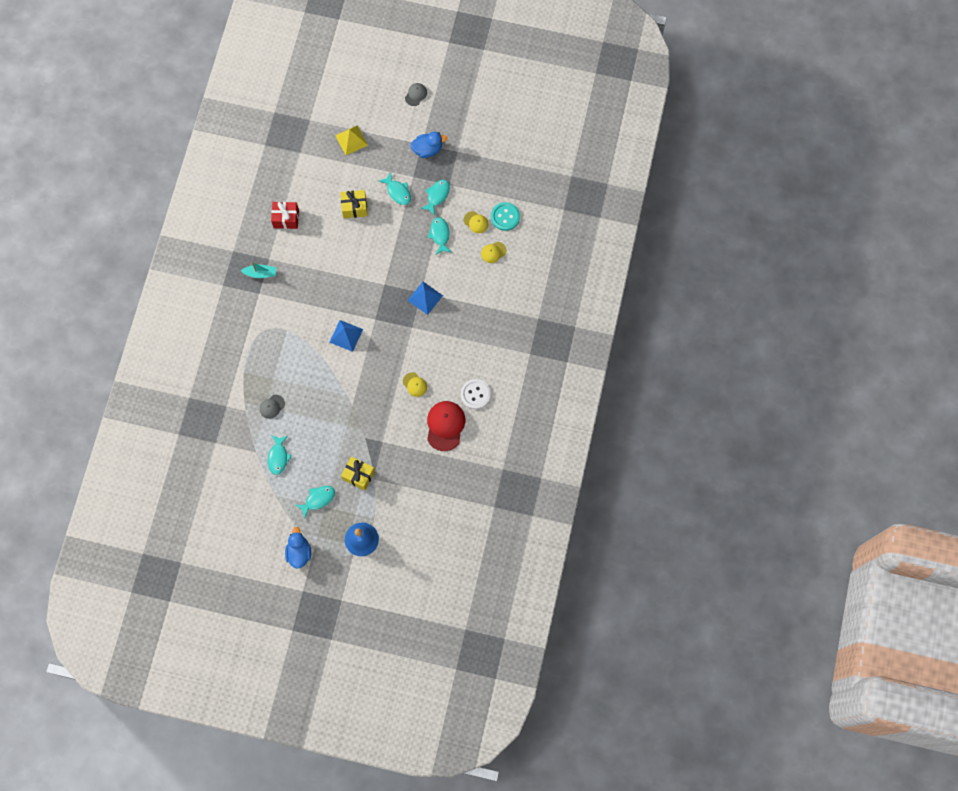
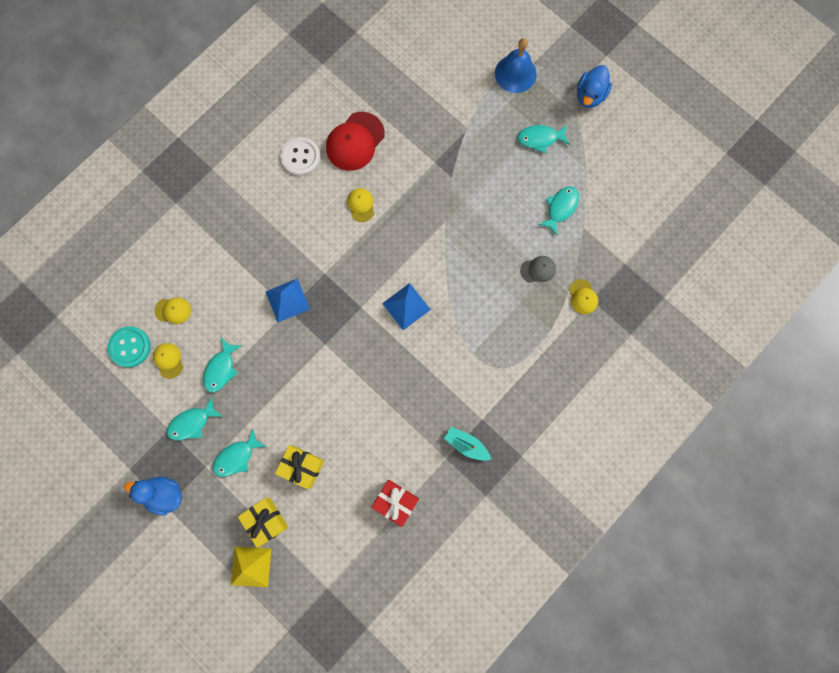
camera: 150 degrees left, 5 degrees up
yellow gift [341,457,375,490] -> yellow gift moved to [238,498,288,548]
turquoise fish [379,172,411,205] -> turquoise fish turned 120 degrees counterclockwise [213,428,267,477]
grey cap [405,83,427,106] -> none
none -> yellow cap [569,279,598,314]

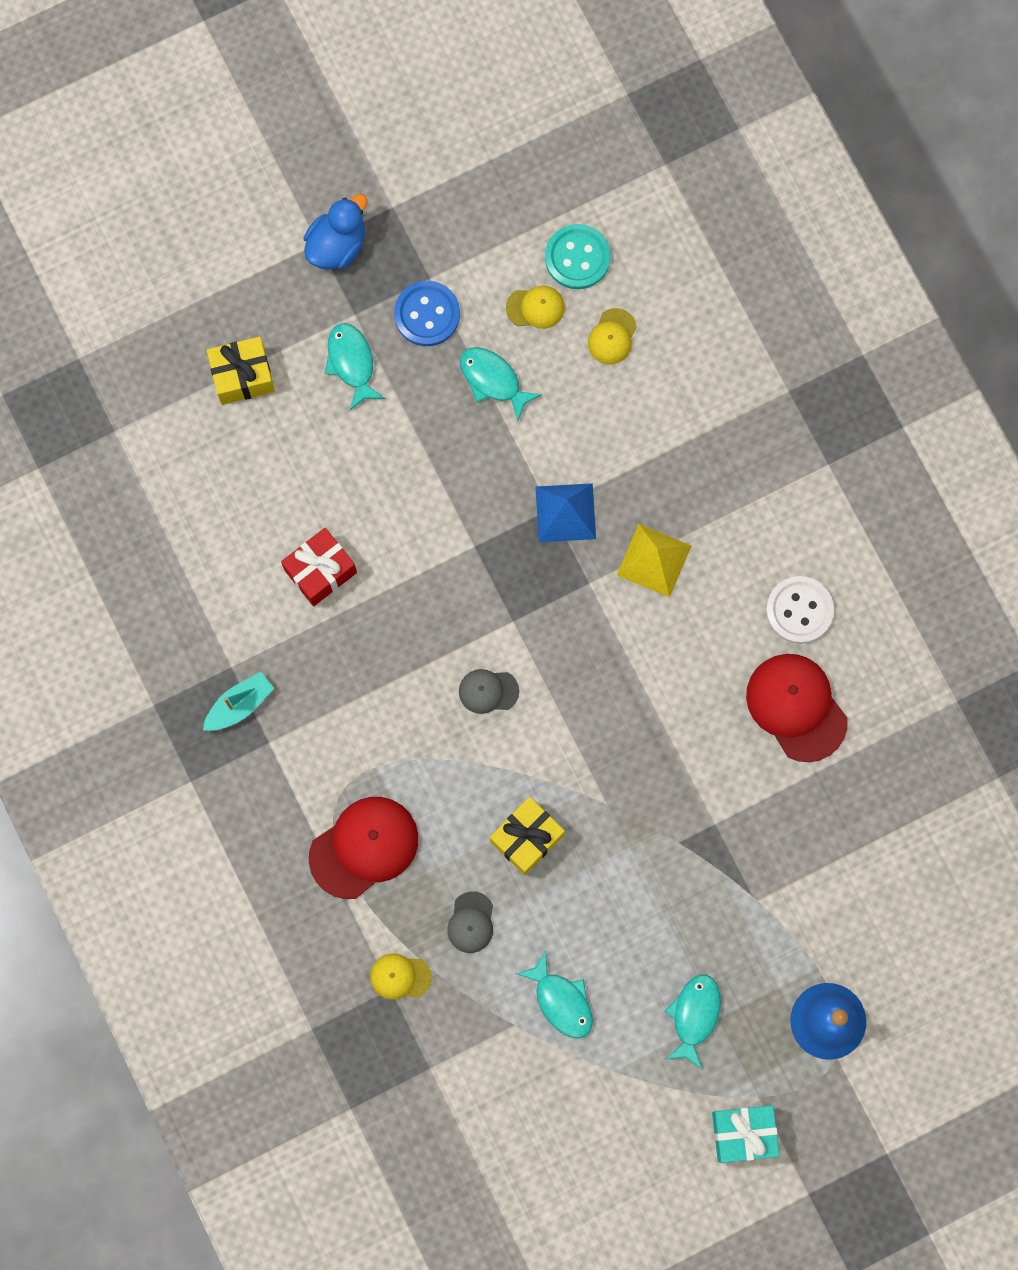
camera: 110 degrees right, 0 degrees up
turquoise fish [167,397,223,441] -> blue button [394,281,460,346]
yellow pyramid [231,547,271,587] -> yellow pyramid moved to [617,524,691,597]
yellow gift [275,445,324,489] -> yellow gift moved to [490,797,565,875]
yellow cap [347,188,374,222] -> none
red gift [371,480,419,527] -> red gift moved to [281,528,357,606]
blue pyramid [382,283,431,330] -> grey cap [459,669,519,714]
blue duck [577,65,612,108] -> turquoise gift [712,1105,780,1163]
none -> red cap [309,797,418,899]

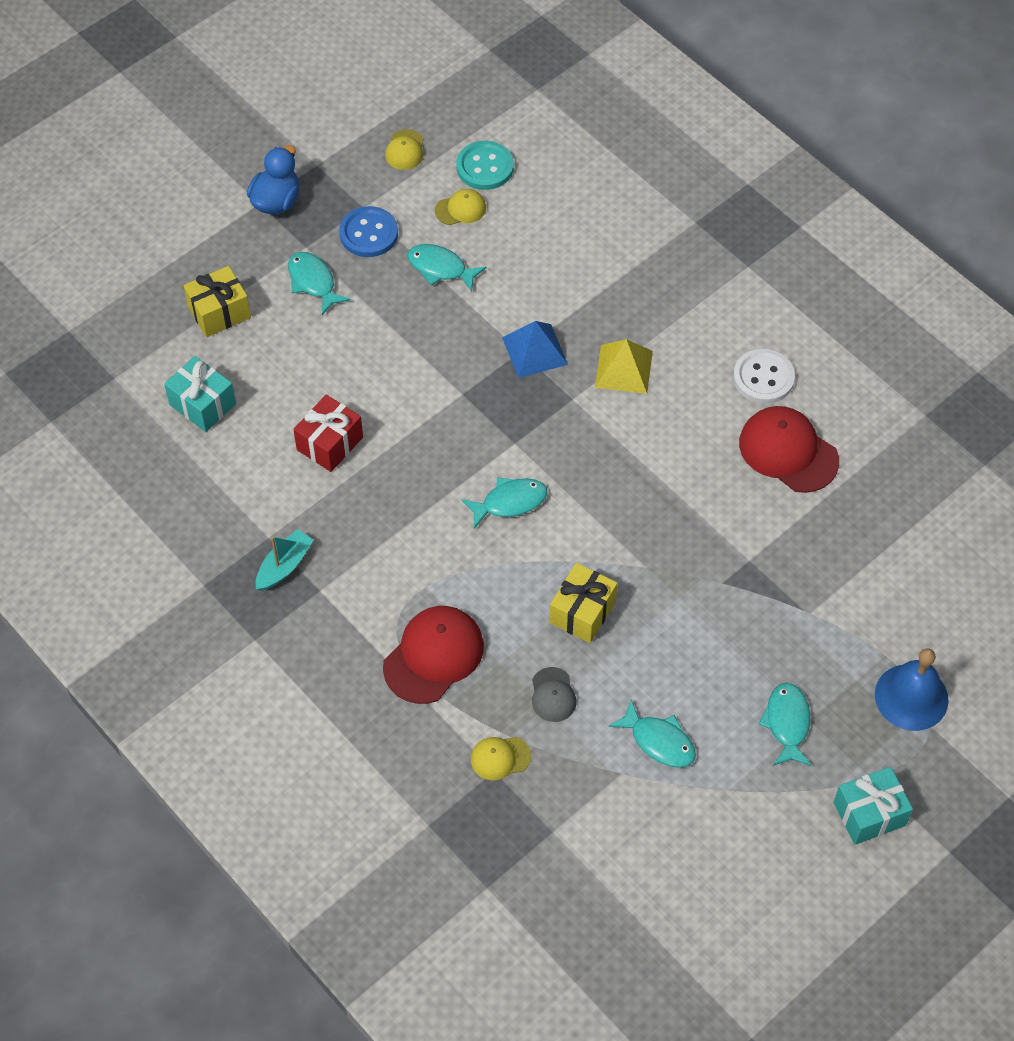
camera: 15 degrees left, 20 degrees down
grey cap [459,669,519,714] -> turquoise fish [461,477,548,529]
yellow cap [588,308,637,364] -> yellow cap moved to [385,129,423,170]
none -> turquoise gift [164,356,236,432]

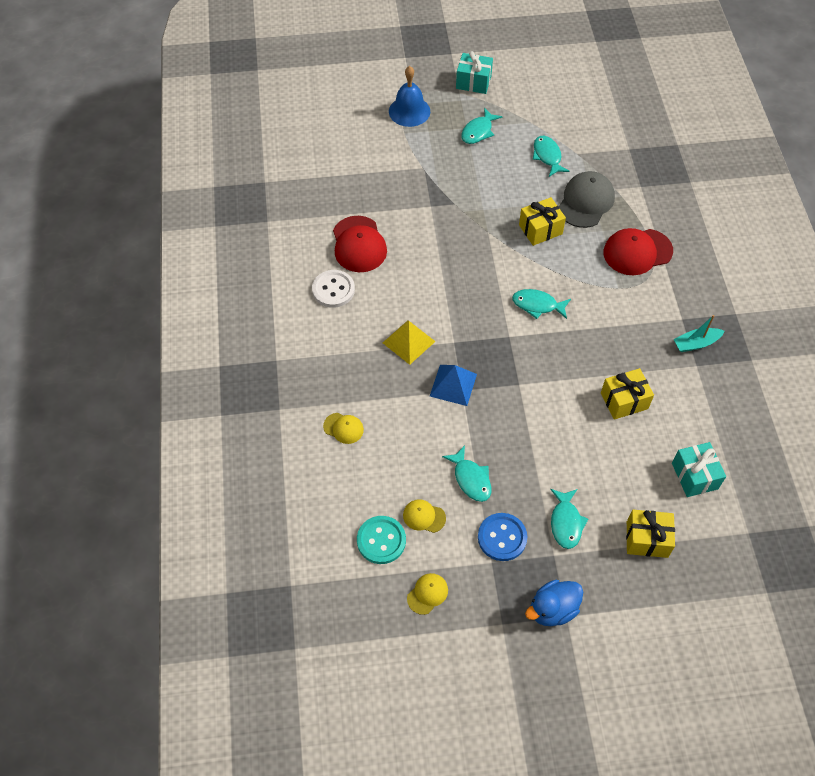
camera: 145 degrees left, 0 degrees up
red gift [293,394,363,472] -> yellow gift [601,368,654,420]
yellow cap [471,737,531,780] -> yellow cap moved to [323,413,364,444]
grey cap [532,667,576,722] -> grey cap [559,171,615,228], size x1.89

